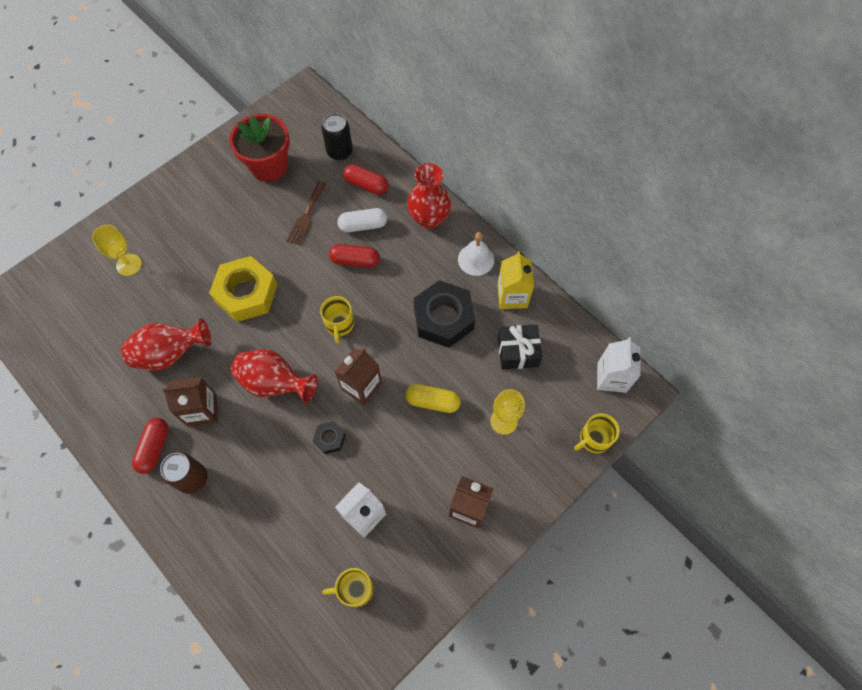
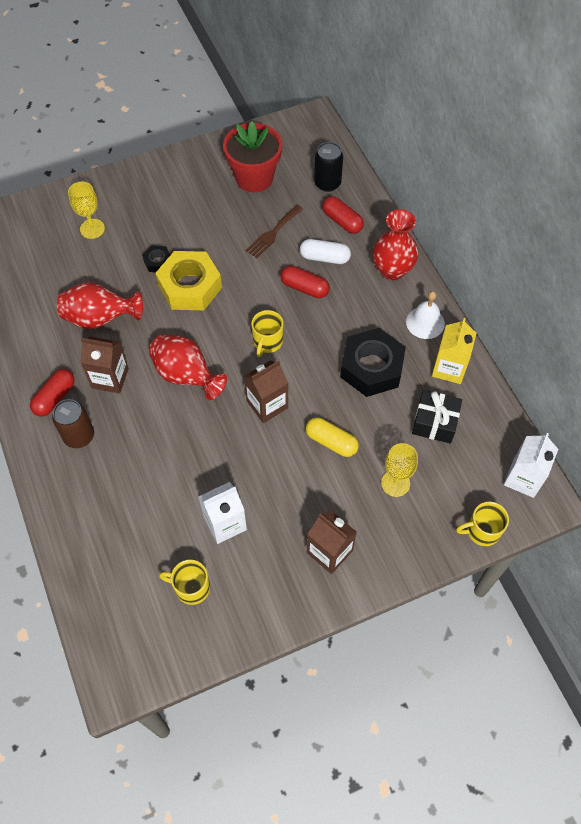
camera: 20 degrees right, 5 degrees down
black nut [313,421,346,454] -> black nut moved to [142,245,170,272]

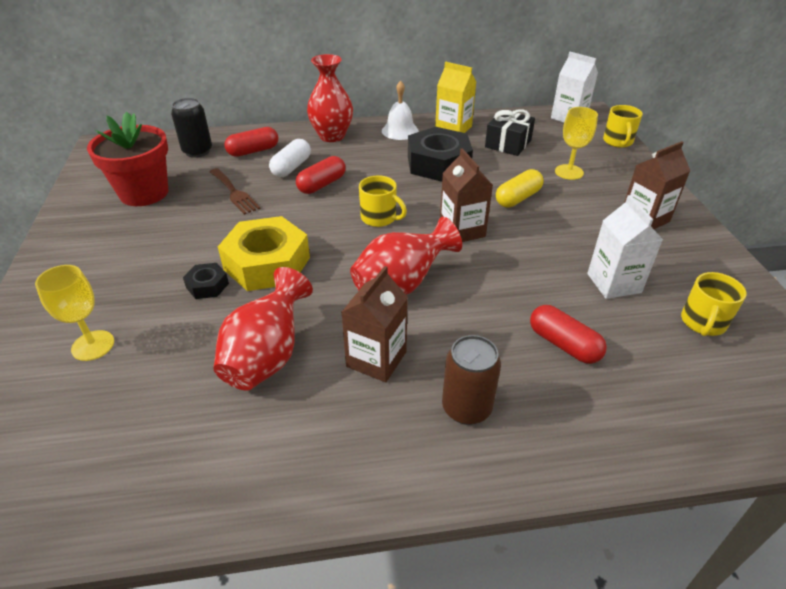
camera: 75 degrees left, 20 degrees down
red capsule [30,369,75,417] -> red capsule moved to [530,305,607,364]

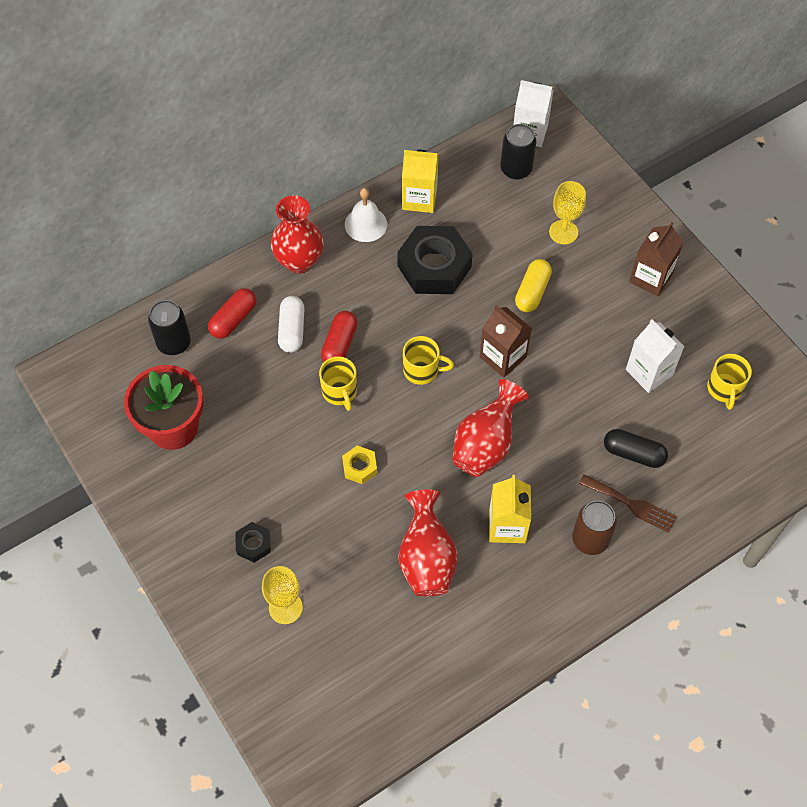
camera: 25 degrees left, 20 degrees up
black nut [183,263,229,299] -> black nut moved to [235,522,271,563]
brown fork [209,168,261,215] -> brown fork moved to [579,475,677,533]
yellow nut [218,216,310,291] -> yellow nut [342,445,377,484], size x0.47
brown carton [341,266,408,382] -> yellow carton [489,475,531,543]
black gift [485,109,535,156] -> none
red capsule [530,305,607,364] -> black capsule [604,429,668,468]
yellow mug [603,105,643,148] -> yellow mug moved to [319,356,357,411]
none -> black can [500,124,536,180]

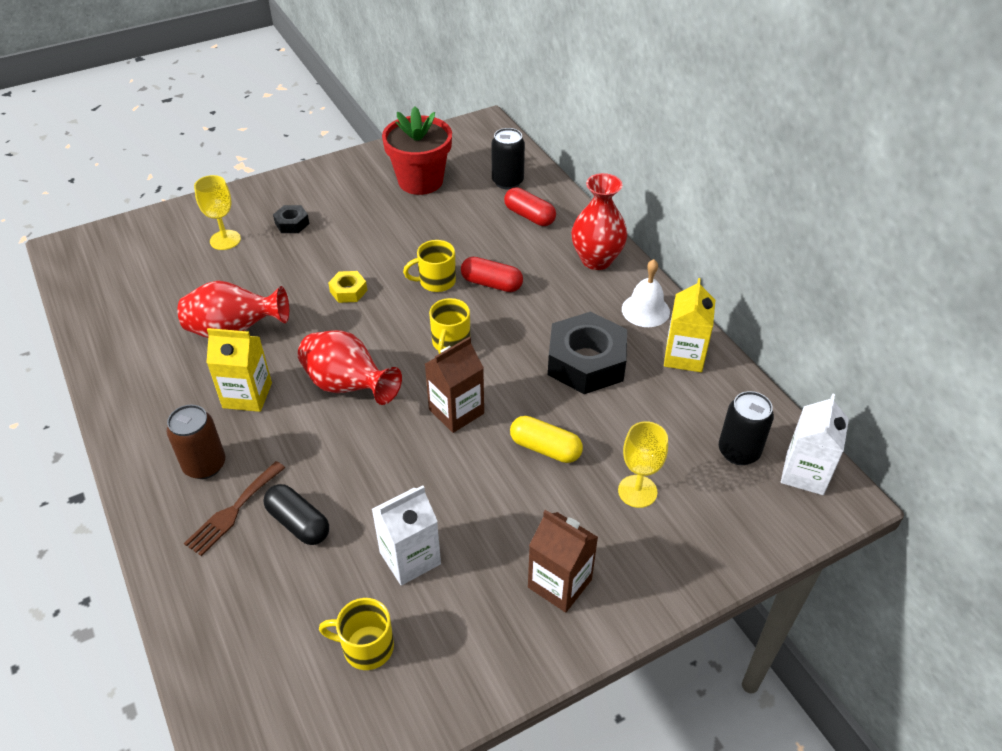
camera: 95 degrees right, 15 degrees down
white capsule [278,296,305,353] -> none
black capsule [604,429,668,468] -> black capsule turned 75 degrees counterclockwise [263,484,329,545]

